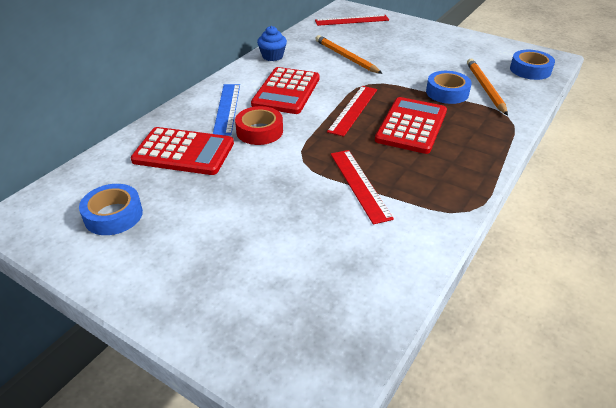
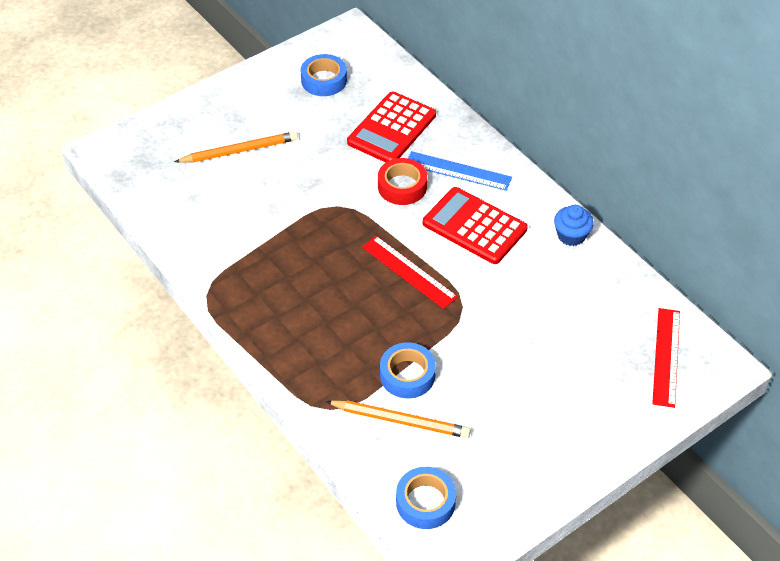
camera: 110 degrees right, 10 degrees up
orange pencil [315,35,383,74] -> orange pencil moved to [174,131,298,163]
red ruler [331,150,394,225] -> none
red calculator [375,97,447,154] -> none

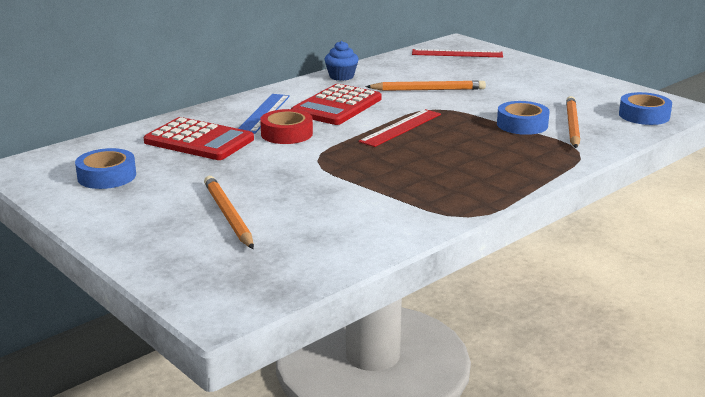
camera: 95 degrees left, 25 degrees down
none -> orange pencil [365,80,486,91]

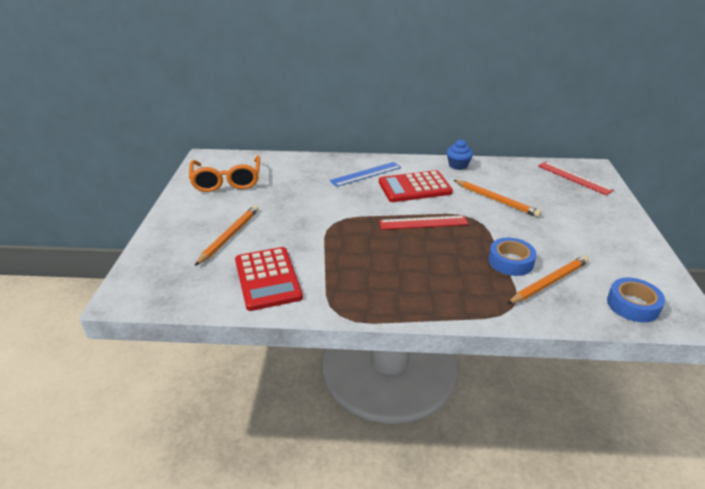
camera: 45 degrees right, 10 degrees up
blue tape [75,148,136,189] -> orange glasses [189,155,260,192]
red calculator [144,117,254,160] -> red calculator moved to [235,247,303,311]
red tape [260,109,313,144] -> none

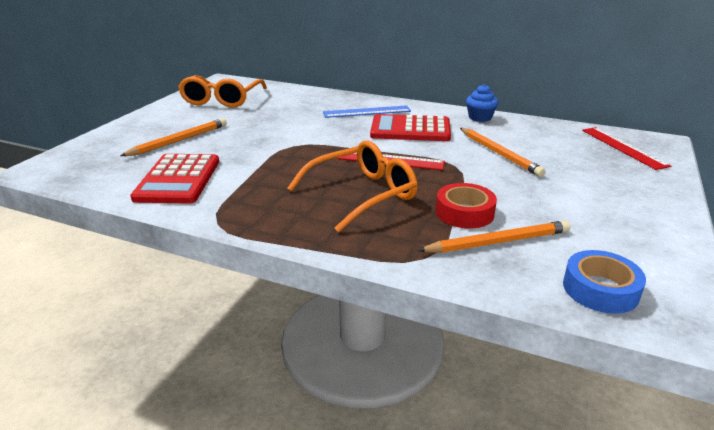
camera: 20 degrees right, 5 degrees down
blue tape [488,238,537,276] -> red tape [436,183,497,229]
none -> orange glasses [287,140,418,232]

